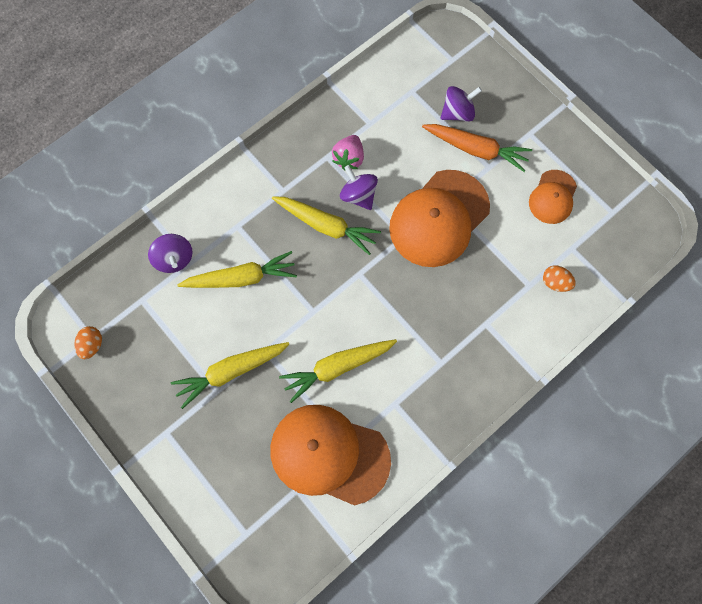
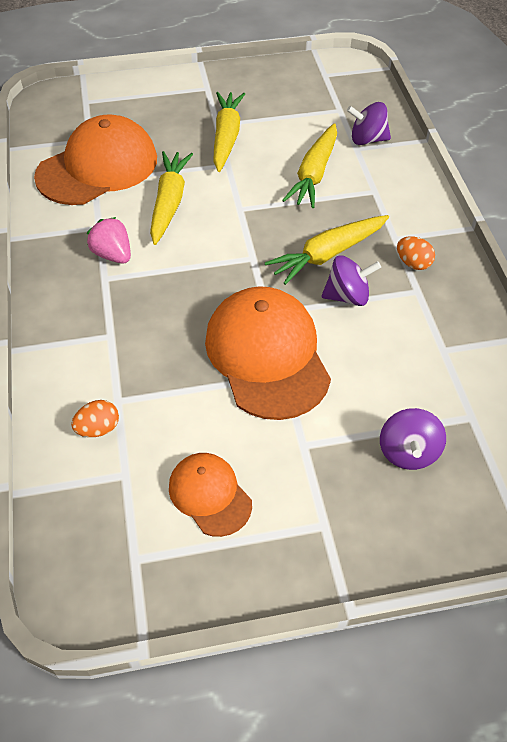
camera: 120 degrees right, 20 degrees down
orange egg [74,326,102,359] -> orange egg moved to [397,236,435,270]
pink strawberry [332,135,364,171] -> pink strawberry moved to [87,217,131,264]
orange carrot [422,124,532,172] -> none

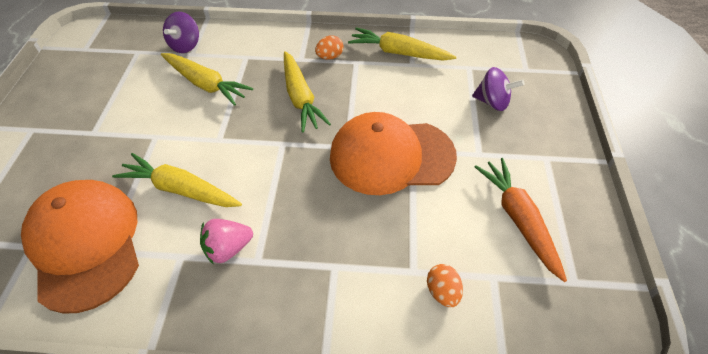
camera: 75 degrees left, 0 degrees up
orange cap [169,453,252,537] -> orange carrot [475,158,567,282]
yellow carrot [213,92,245,172] -> yellow carrot moved to [348,27,456,61]
purple spinning top [322,255,381,306] -> none

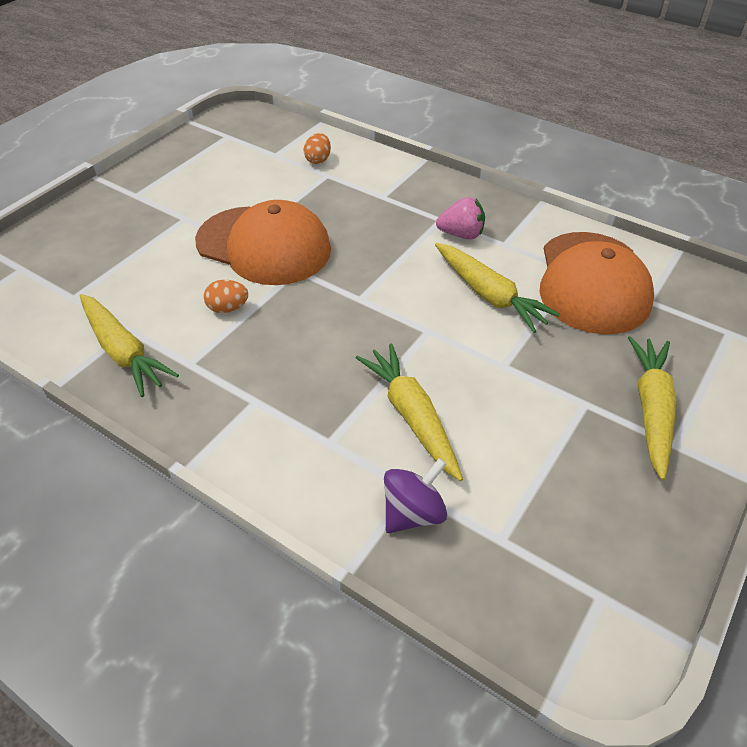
camera: 150 degrees left, 5 degrees down
yellow carrot [284,51,331,133] -> yellow carrot moved to [628,336,676,480]
orange egg [315,35,344,60] -> orange egg moved to [204,280,248,313]
purple spinning top [472,67,525,111] -> none
orange carrot [475,158,567,282] -> none

